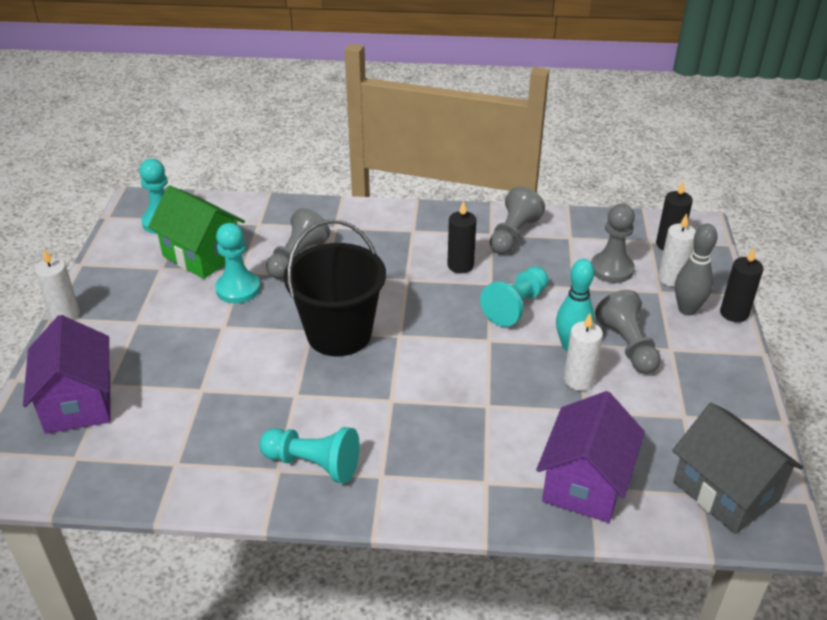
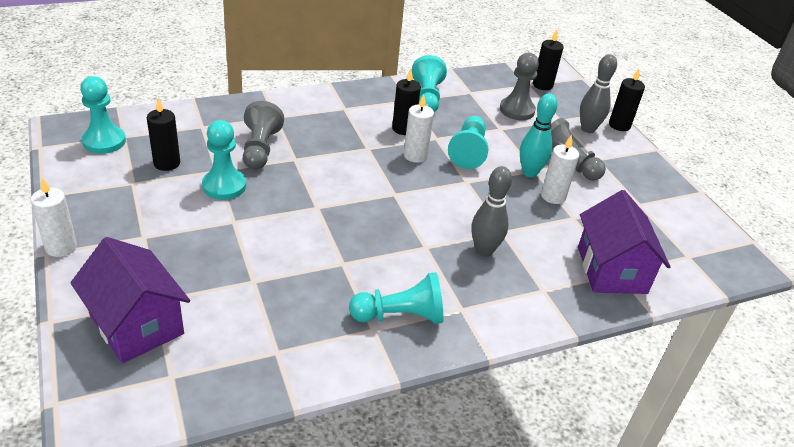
camera: 30 degrees left, 0 degrees up
green house [148,185,245,279] -> black candle [147,98,180,171]
black bucket [284,220,386,356] -> none
grey pawn [490,187,545,254] -> turquoise pawn [412,55,447,112]
white candle [658,213,696,287] -> white candle moved to [404,94,434,163]
grey house [672,403,803,534] -> none
none -> grey bowling pin [471,166,512,257]

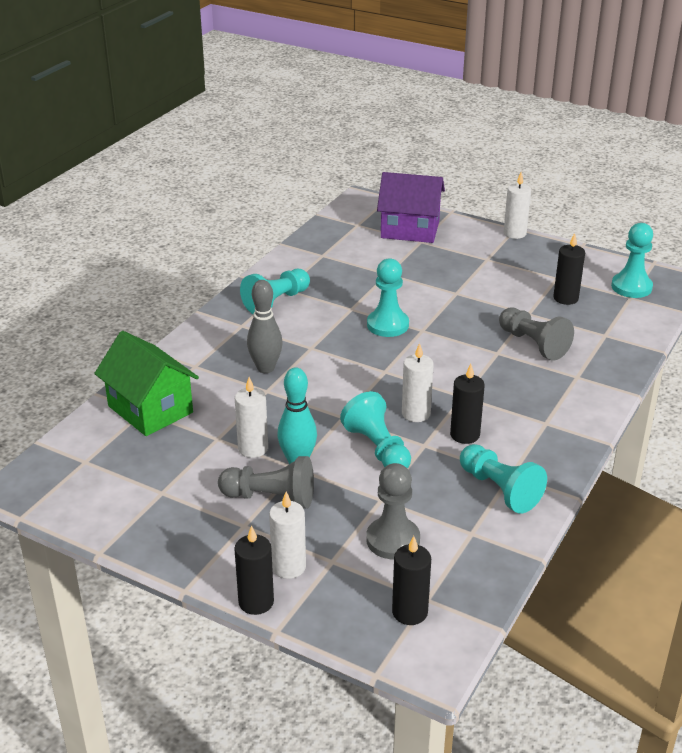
camera: 145 degrees right, 5 degrees down
turquoise pawn [202,120,246,200] -> turquoise pawn moved to [367,258,409,337]
purple house [578,190,671,294] -> green house [94,331,199,436]
grey bowling pin [580,54,617,133] -> white candle [269,492,306,579]

